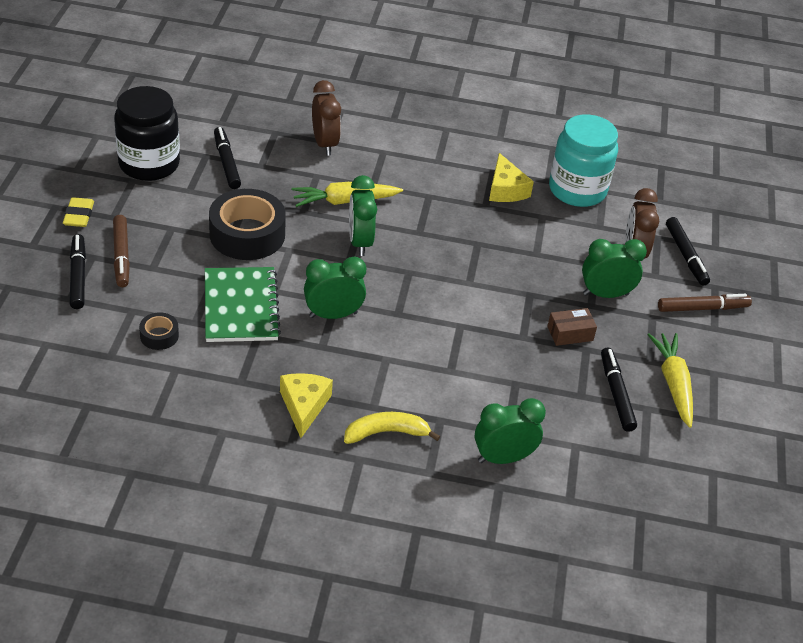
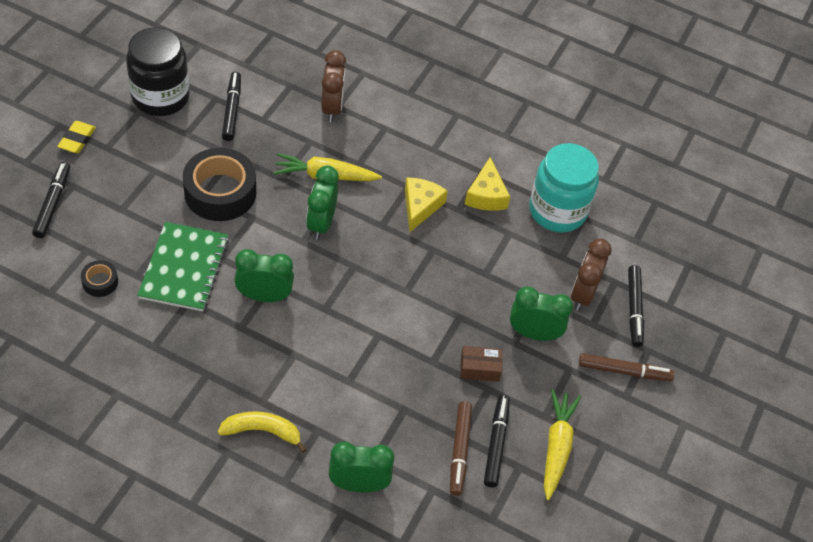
camera: 15 degrees right, 10 degrees up
brown marker [113,215,130,287] -> brown marker moved to [450,401,472,496]
yellow cheese [280,373,333,438] -> yellow cheese moved to [405,178,448,232]

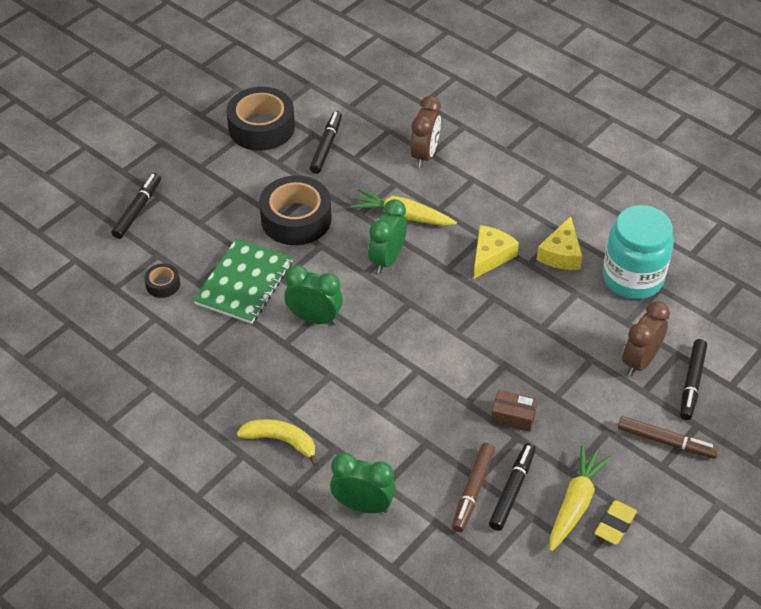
camera: 20 degrees right, 5 degrees down
yellow eraser [57,121,96,153] -> yellow eraser moved to [595,500,637,545]
black jar [126,27,190,116] -> black tape [226,87,295,151]
green clock [510,287,573,341] -> none

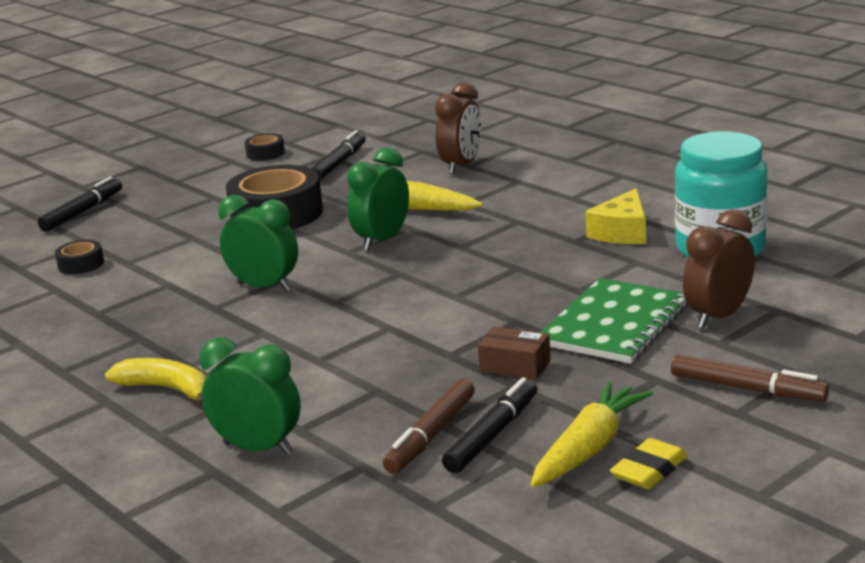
camera: 10 degrees right, 25 degrees down
green notebook [193,238,293,324] -> green notebook moved to [541,278,688,363]
black tape [226,87,295,151] -> black tape [244,133,285,161], size x0.46
yellow cheese [473,225,519,279] -> none
black marker [680,339,707,420] -> none

